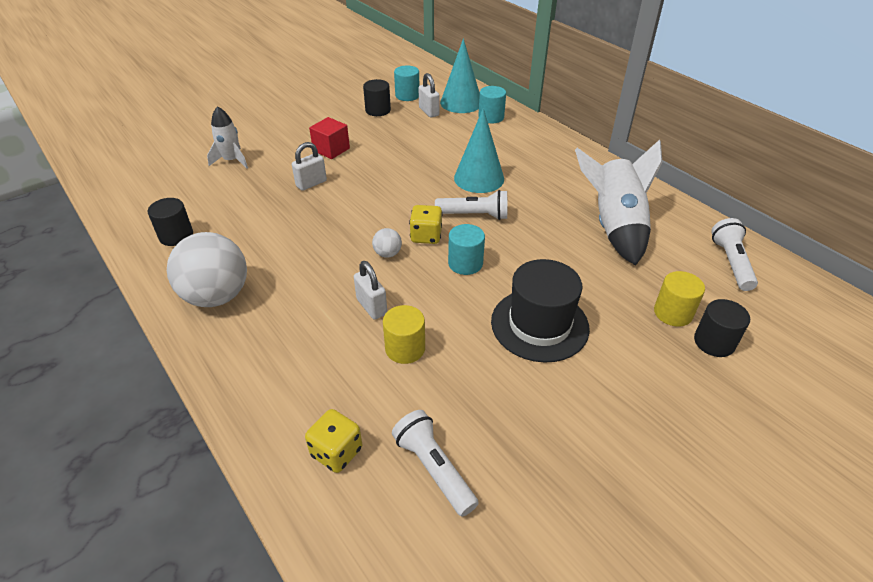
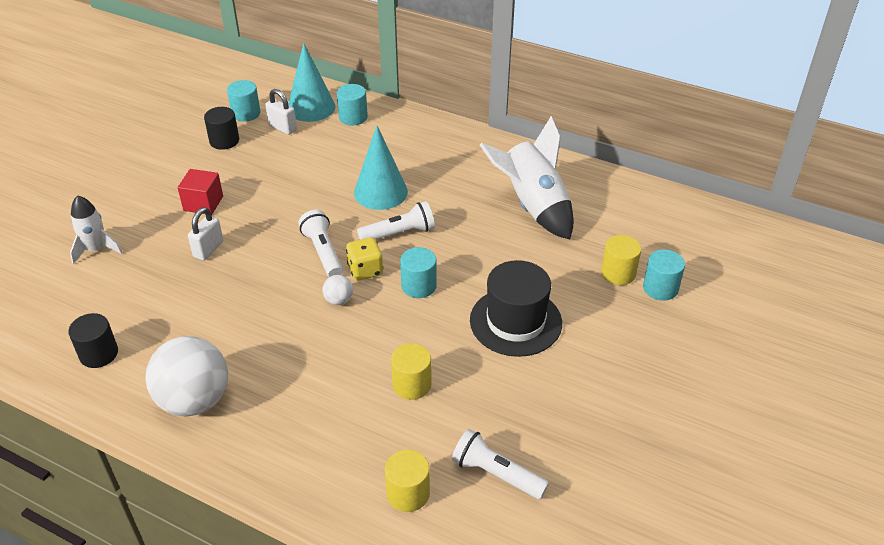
camera: 25 degrees left, 0 degrees up
yellow dice [305,409,362,473] -> yellow cylinder [385,450,430,512]
white padlock [354,261,387,320] -> none
black cylinder [694,299,750,357] -> turquoise cylinder [643,249,685,301]
white flashlight [711,218,758,291] -> white flashlight moved to [299,210,343,277]

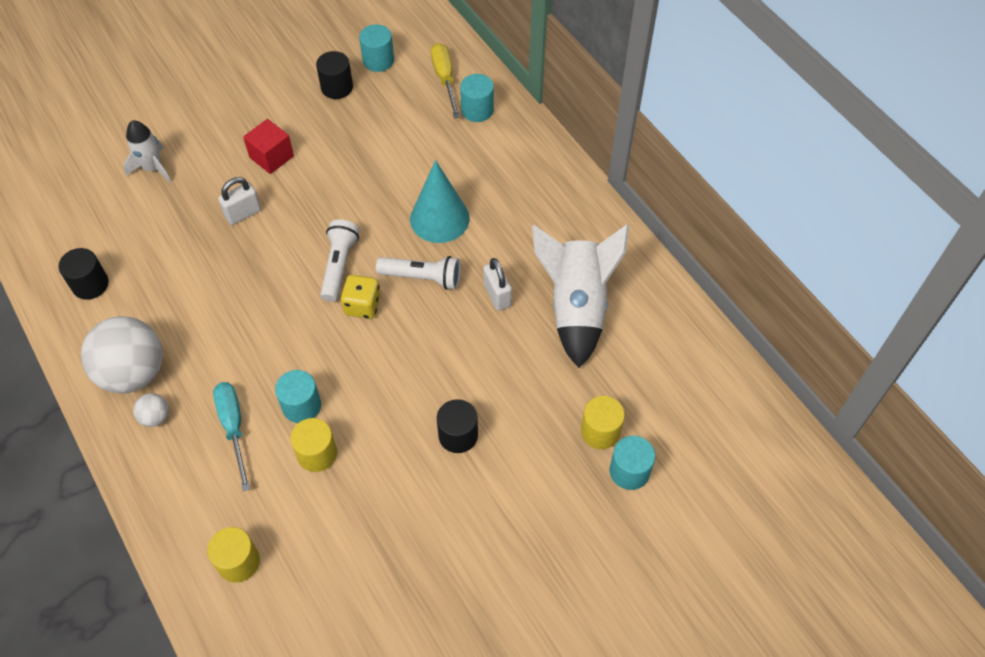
camera: 30 degrees right, 15 degrees up
white padlock [265,89,297,135] -> white padlock moved to [483,258,512,311]
turquoise cone [288,43,336,122] -> yellow screwdriver [431,43,460,118]
white ball [322,275,353,305] -> white ball moved to [133,393,169,427]
turquoise cylinder [400,247,437,298] -> turquoise cylinder moved to [275,370,321,423]
white flashlight [452,429,549,499] -> none
black hat [470,260,562,357] -> black cylinder [437,399,478,453]
none -> turquoise screwdriver [213,382,250,491]

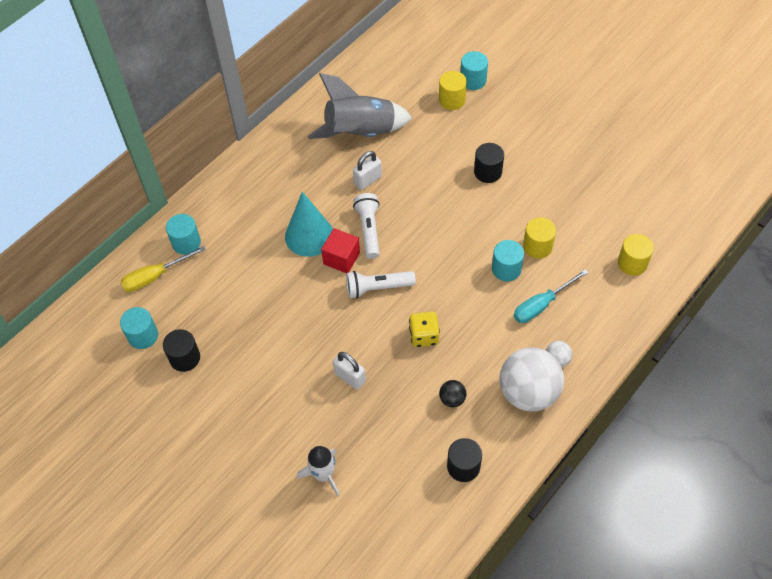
camera: 105 degrees left, 0 degrees up
red cube [243,119,294,174] -> red cube moved to [321,228,360,273]
yellow dice [340,275,381,319] -> yellow dice moved to [409,311,440,347]
white rocket [532,225,629,368] -> grey rocket [308,73,412,139]
none -> black ball [439,380,467,407]

